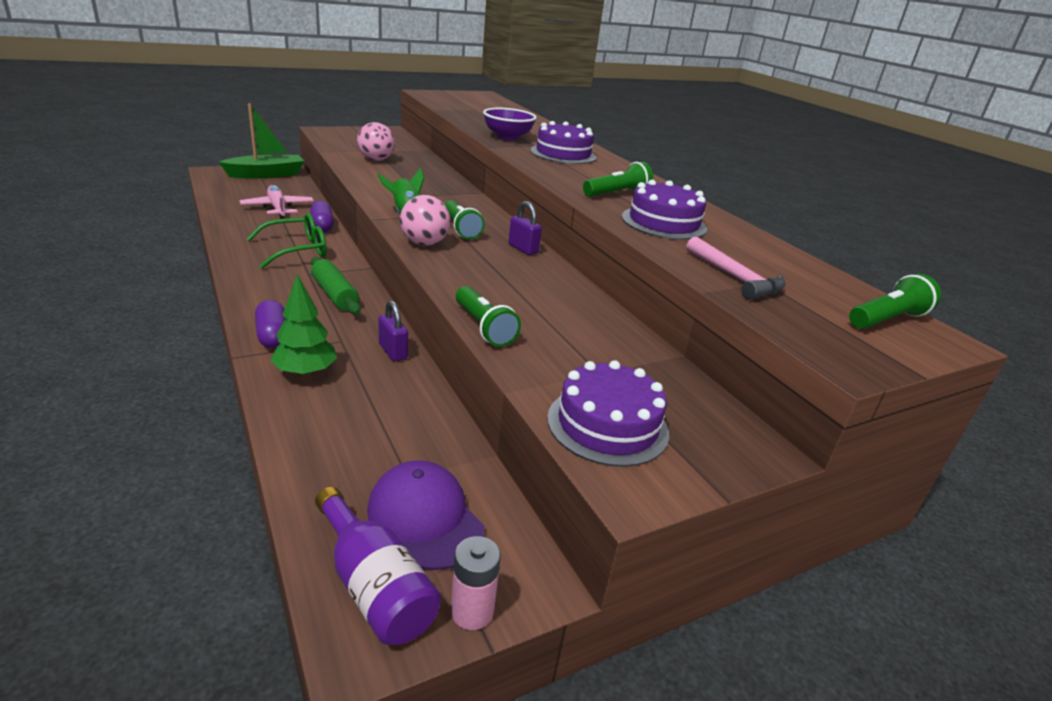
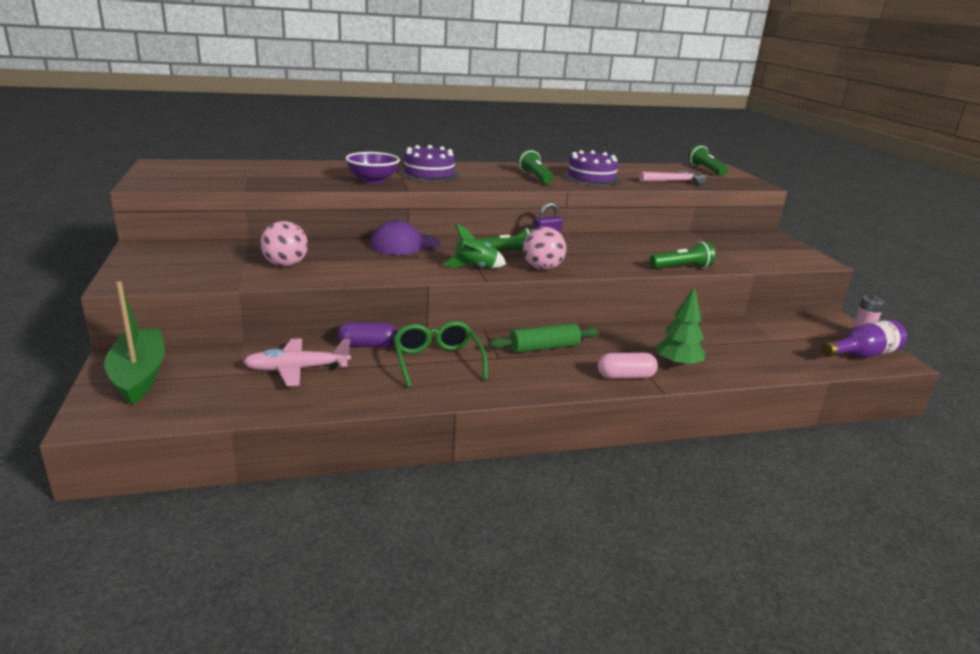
camera: 75 degrees left, 5 degrees down
purple capsule [255,300,286,349] -> pink capsule [598,353,658,379]
purple cap [367,460,484,570] -> purple cap moved to [370,220,440,255]
purple padlock [379,300,408,362] -> none
purple cake [547,360,669,467] -> none

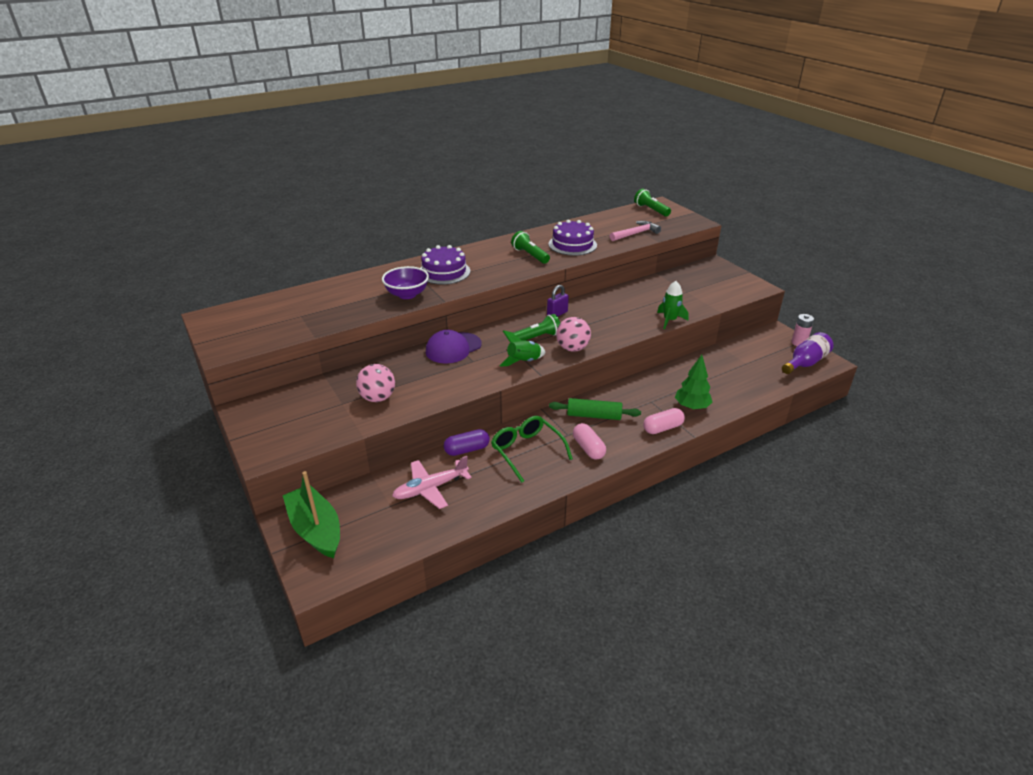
camera: 15 degrees left, 10 degrees up
green rolling pin [489,323,599,353] -> green rolling pin turned 45 degrees clockwise [549,398,641,420]
green flashlight [650,241,715,269] -> green rocket [657,281,689,329]
none -> pink capsule [573,423,606,460]

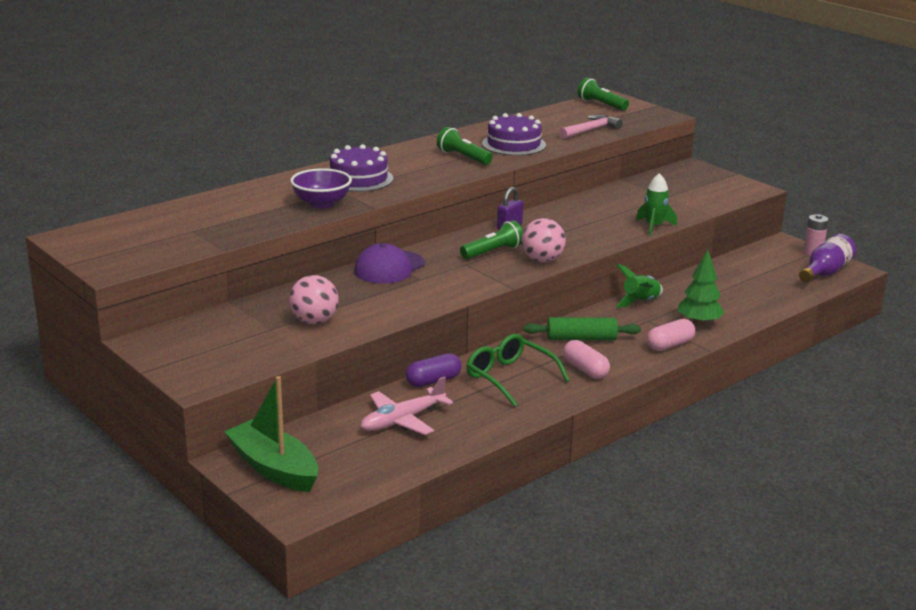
camera: 10 degrees left, 10 degrees down
green rocket [499,330,545,367] -> green rocket moved to [616,264,663,307]

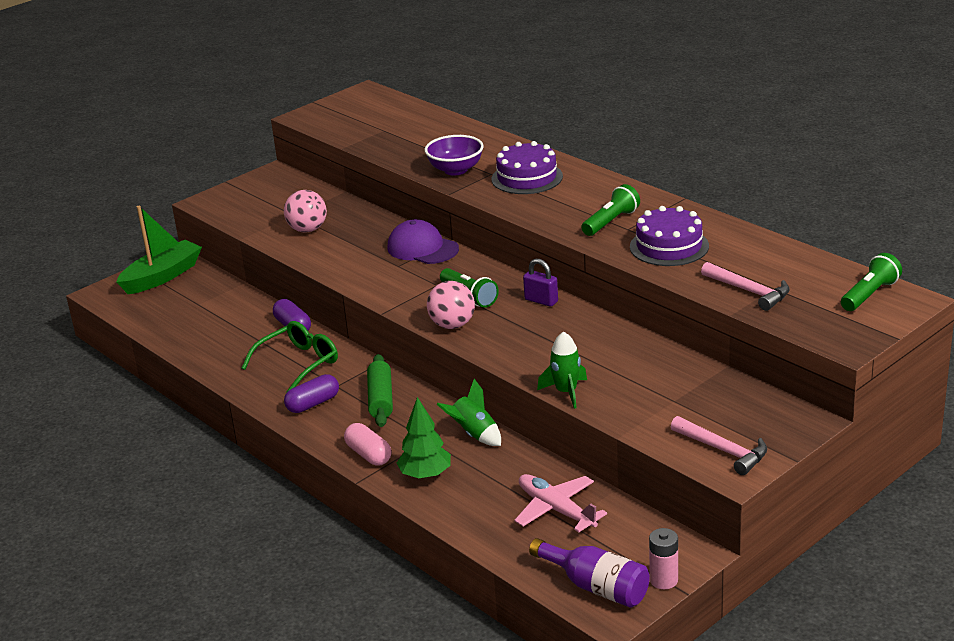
camera: 90 degrees right, 5 degrees up
pink plane [361,376,453,435] -> pink plane moved to [514,474,607,532]
pink capsule [563,340,610,379] -> purple capsule [284,374,339,413]
none -> pink hammer [671,416,767,475]

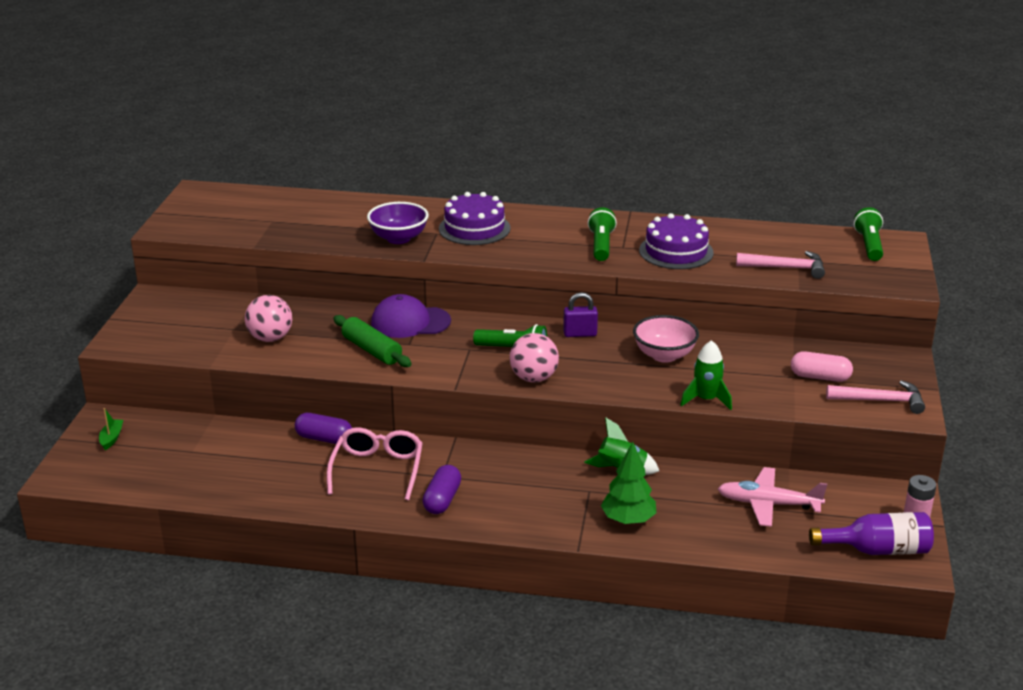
camera: 40 degrees left, 0 degrees up
green boat [116,206,202,294] -> green boat [99,408,123,450], size x0.40
green glasses [242,321,338,393] -> pink glasses [327,427,423,500]
pink capsule [344,423,391,465] -> pink capsule moved to [791,351,853,382]
green rolling pin [367,354,393,427] -> green rolling pin moved to [334,315,412,367]
none -> pink bowl [633,315,699,363]

